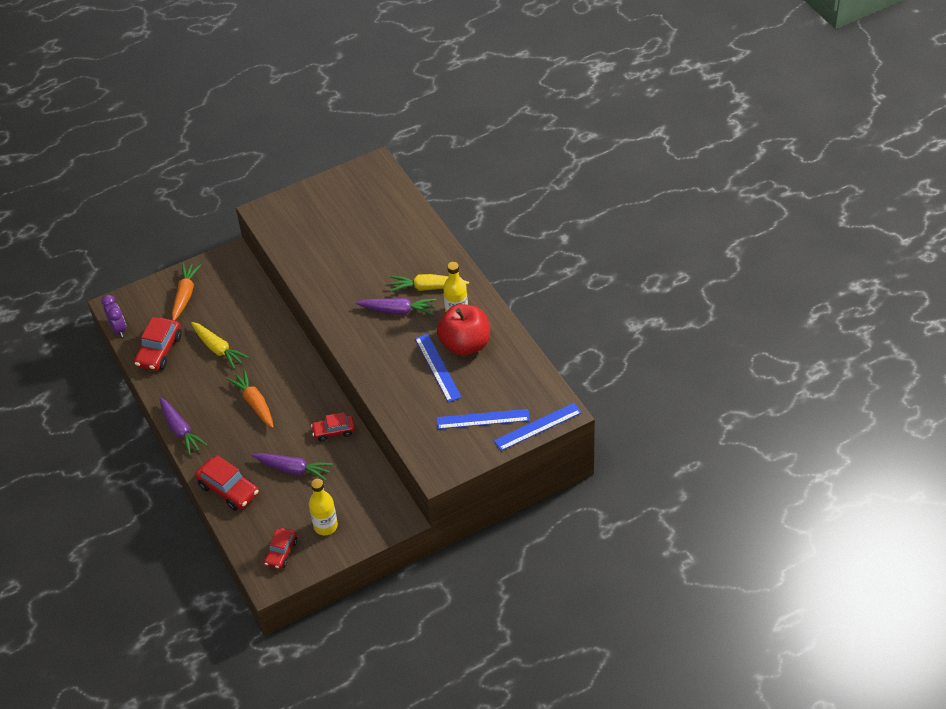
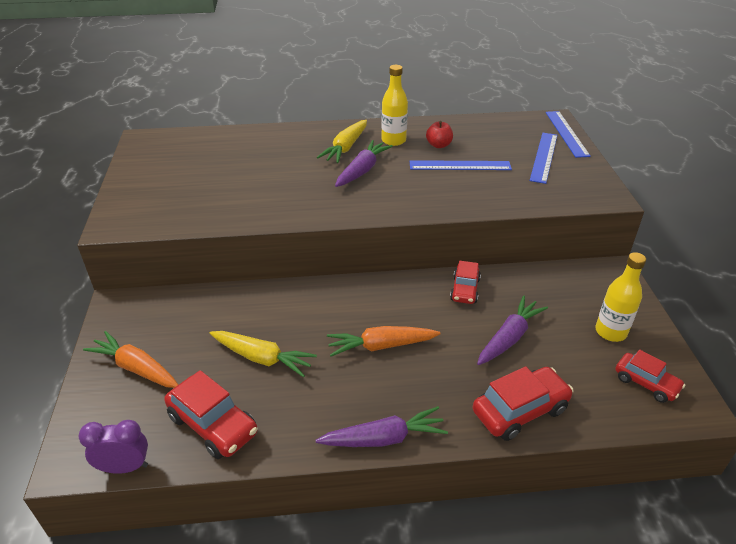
camera: 70 degrees left, 10 degrees down
yellow carrot [191,322,249,369] -> yellow carrot turned 45 degrees clockwise [210,331,317,377]
red apple [437,304,490,356] -> red apple [426,121,453,148], size x0.47

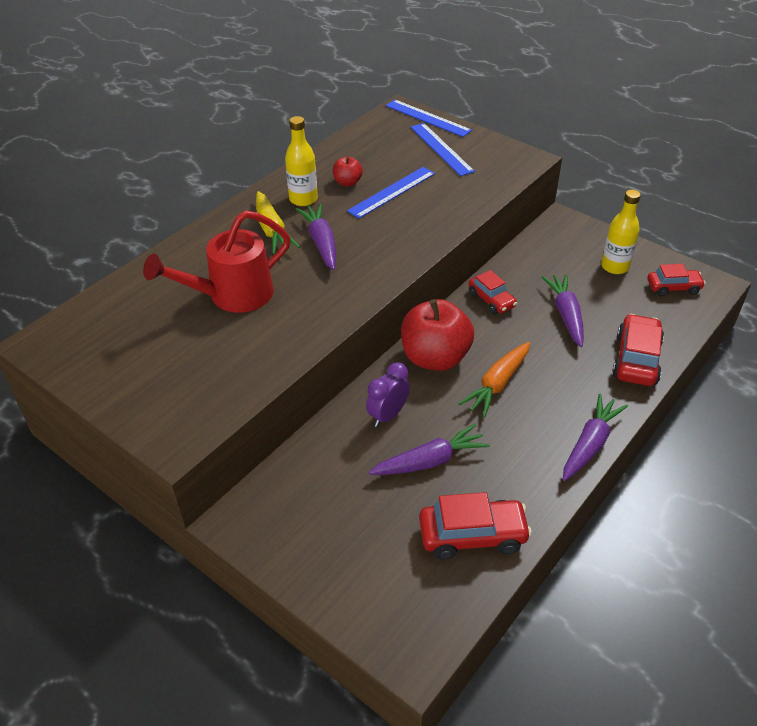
camera: 45 degrees left, 5 degrees up
purple clock [78,420,148,474] -> purple clock moved to [366,362,410,427]
orange carrot [83,331,178,388] -> none
yellow carrot [210,331,317,377] -> purple carrot [369,424,490,475]
none -> red watering can [143,210,291,313]
none -> red apple [401,299,474,371]

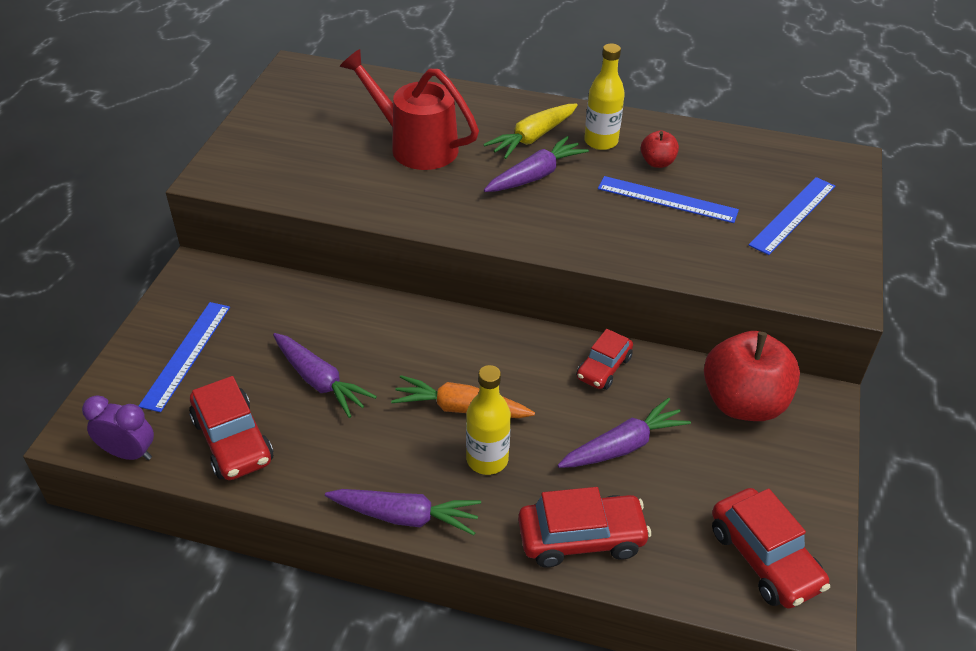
camera: 65 degrees right, 0 degrees up
purple clock [366,362,410,427] -> purple clock moved to [82,395,154,460]
blue ruler [386,100,472,137] -> blue ruler moved to [139,302,230,412]
red apple [401,299,474,371] -> red apple moved to [704,331,800,421]
yellow bottle [601,190,641,274] -> yellow bottle moved to [466,365,511,475]
red car [647,264,706,296] -> red car [712,488,830,609], size x1.53

